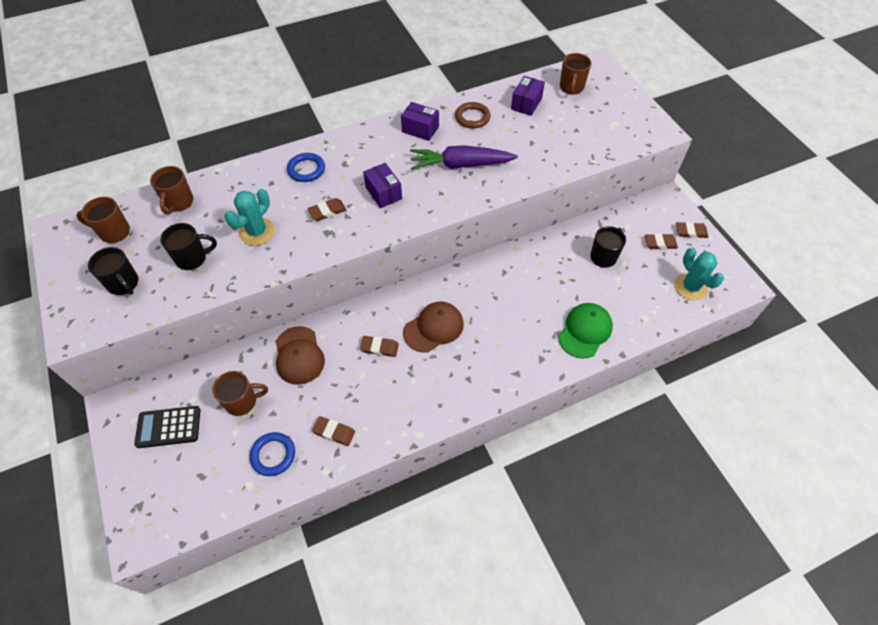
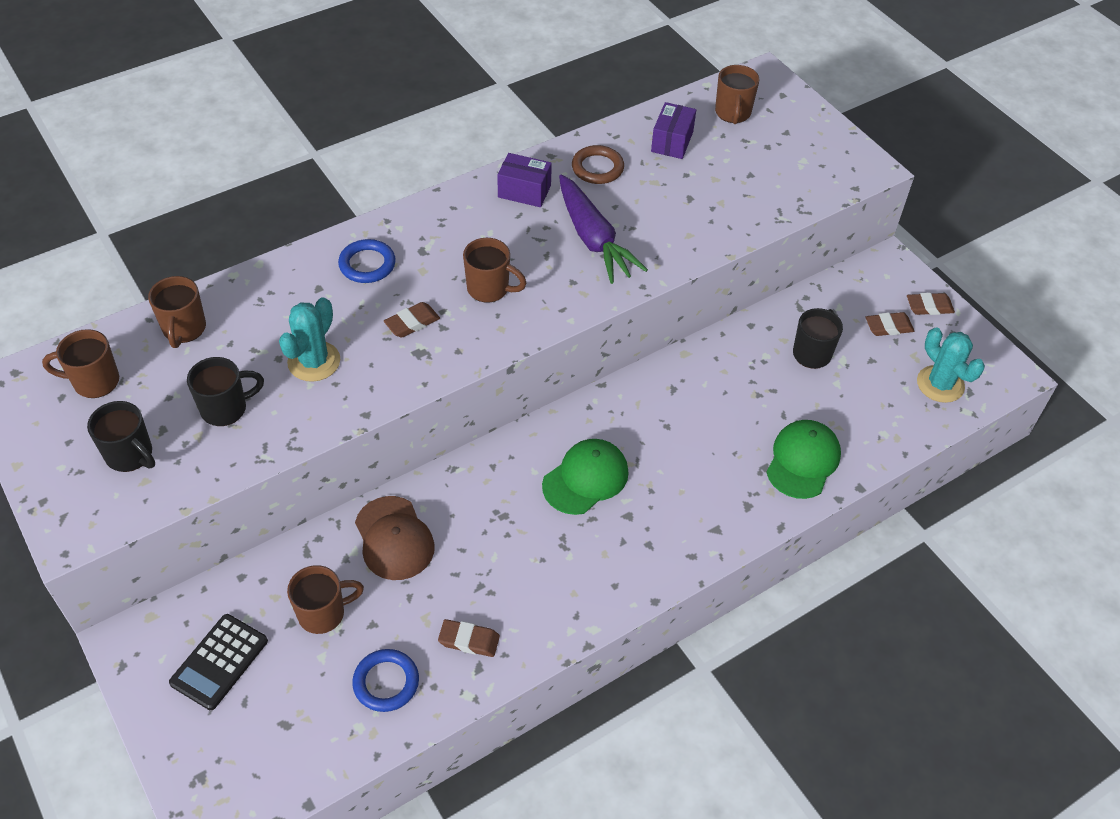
camera: 10 degrees left, 5 degrees down
black calculator [134,406,200,448] -> black calculator turned 45 degrees counterclockwise [169,614,268,710]
brown eraser [360,336,399,357] -> none
purple box [363,163,402,208] -> brown mug [463,238,527,303]
brown cap [403,302,464,353] -> green cap [542,439,629,515]
purple carrot [410,145,518,170] -> purple carrot turned 105 degrees counterclockwise [559,175,648,284]

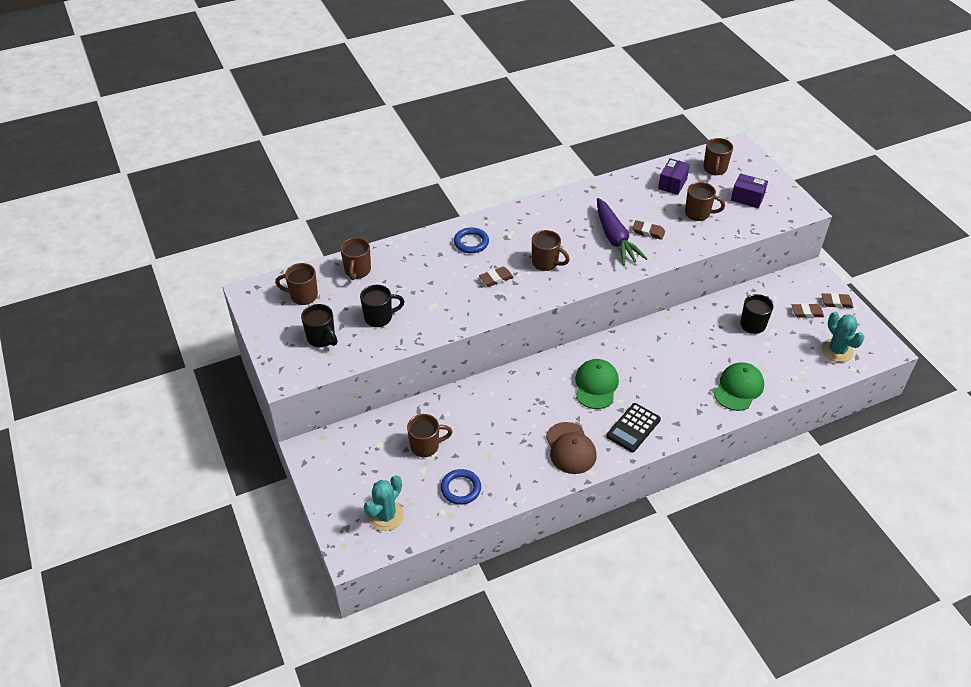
camera: 10 degrees right, 5 degrees down
black calculator [169,614,268,710] -> black calculator moved to [606,403,661,452]
turquoise cactus [279,297,340,382] -> turquoise cactus moved to [364,475,404,531]
brown cap [355,496,435,580] -> brown cap moved to [546,422,597,474]
brown eraser [438,619,500,657] -> brown eraser moved to [632,220,665,240]
purple box [497,153,552,207] -> purple box moved to [731,173,768,208]
green cap [542,439,629,515] -> green cap turned 45 degrees counterclockwise [575,359,619,409]
brown ring [572,145,624,184] -> none
none -> brown mug [685,182,725,221]

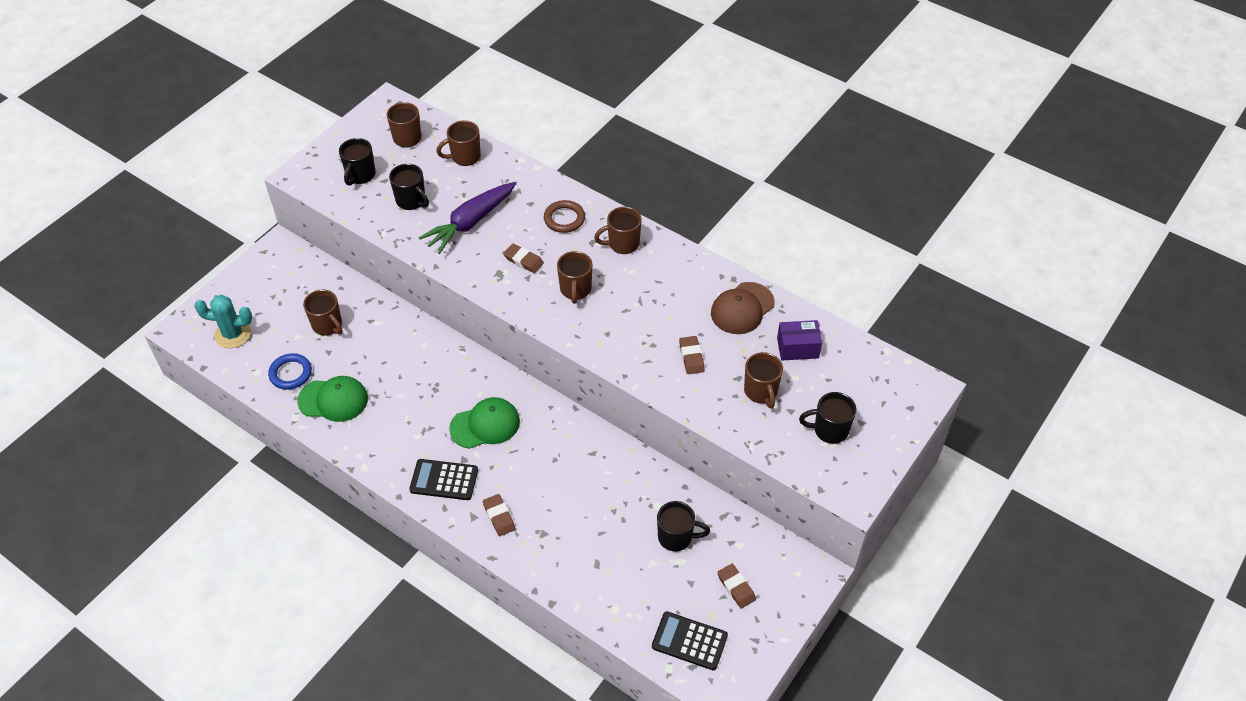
camera: 60 degrees right, 5 degrees up
blue ring [454,227,489,253] -> brown ring [544,200,585,233]
brown cap [546,422,597,474] -> brown cap moved to [711,282,775,334]
purple carrot [597,198,648,265] -> purple carrot moved to [418,182,516,254]
brown mug [703,138,733,176] -> brown mug moved to [594,207,642,254]
green cap [714,362,764,411] -> green cap moved to [297,376,368,422]
purple box [731,173,768,208] -> black mug [799,392,856,444]
brown eraser [821,293,853,308] -> brown eraser moved to [483,494,515,536]
turquoise cactus [822,312,865,362] -> black calculator [652,611,728,670]

